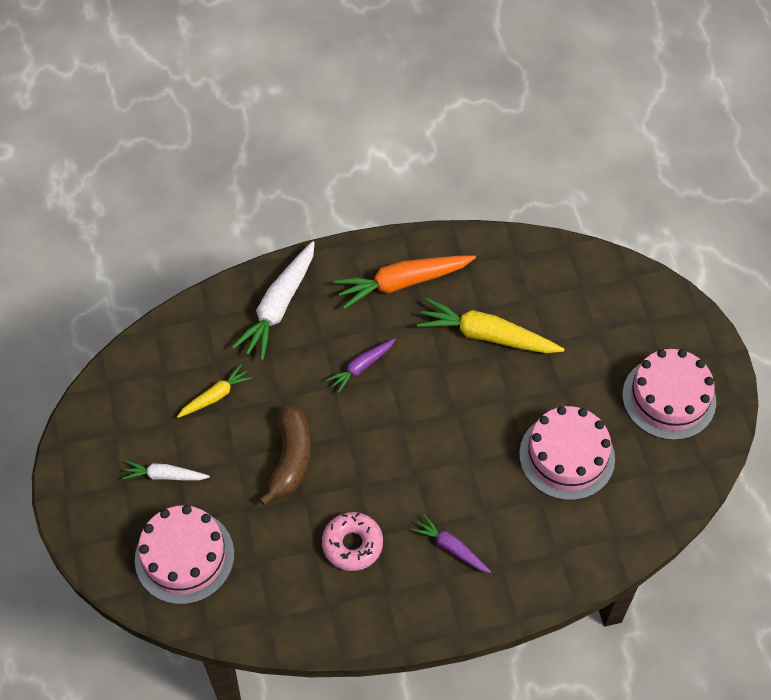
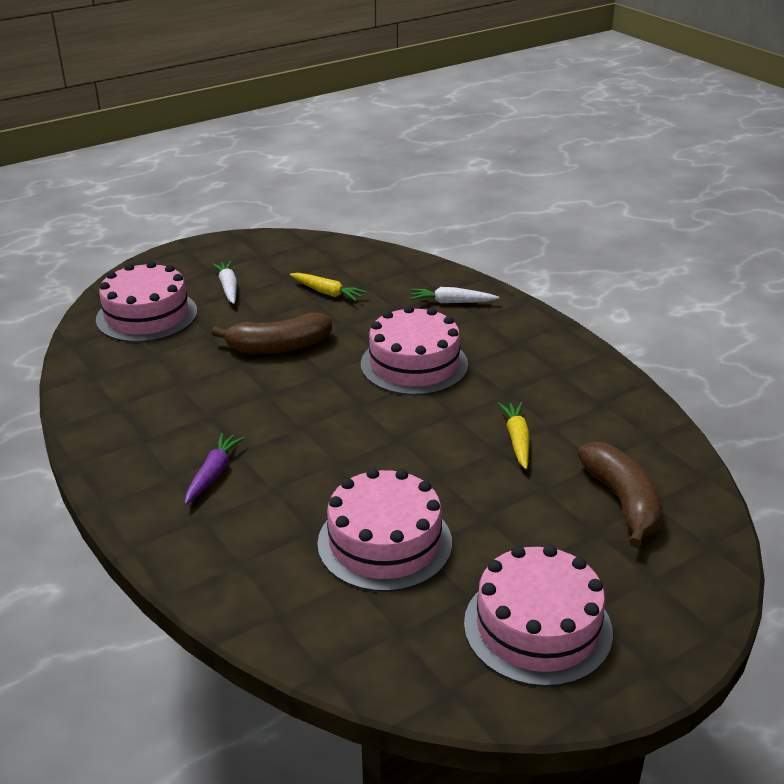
camera: 70 degrees right, 25 degrees down
white carrot [232,241,315,361] -> white carrot [410,287,499,303], size x0.56
pink donut [322,512,383,571] -> none
purple carrot [326,338,396,393] -> pink cake [361,305,468,395]
orange carrot [334,255,476,309] -> none
yellow carrot [417,298,564,353] -> yellow carrot [498,402,529,469], size x0.56
none -> brown banana [577,442,663,548]

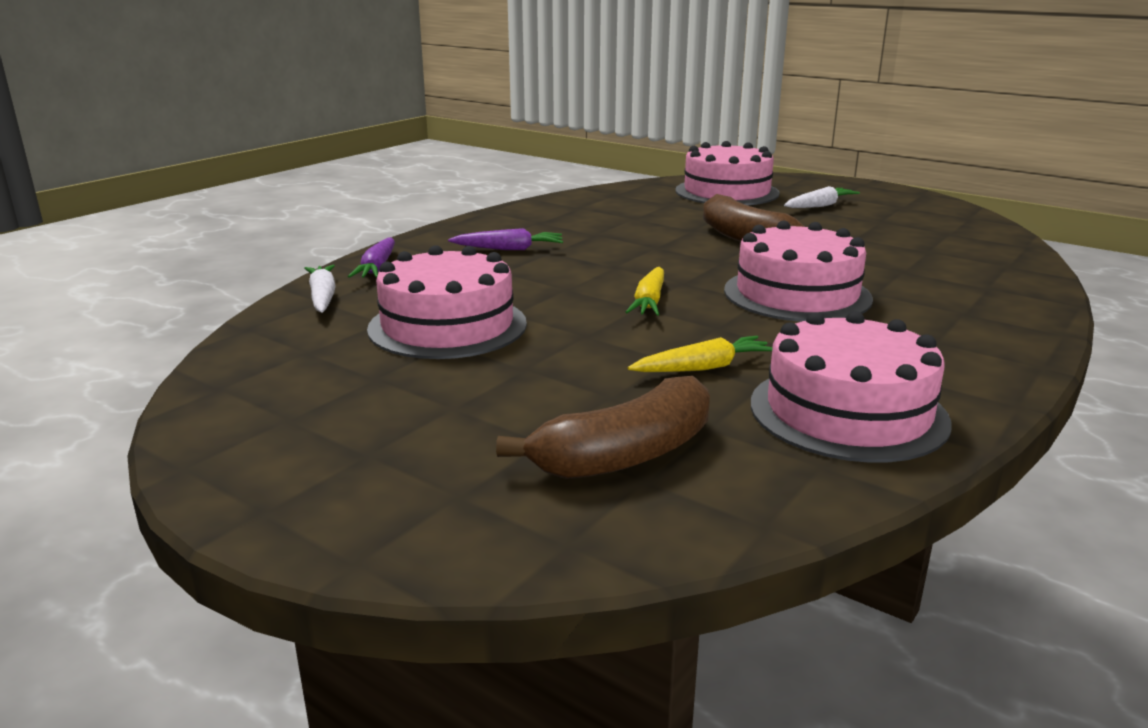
camera: 70 degrees right, 10 degrees down
yellow carrot [290,273,367,301] -> yellow carrot moved to [626,267,664,316]
white carrot [410,287,499,303] -> white carrot moved to [304,265,336,313]
pink cake [464,545,613,687] -> pink cake moved to [751,311,952,463]
none -> purple carrot [348,238,395,278]

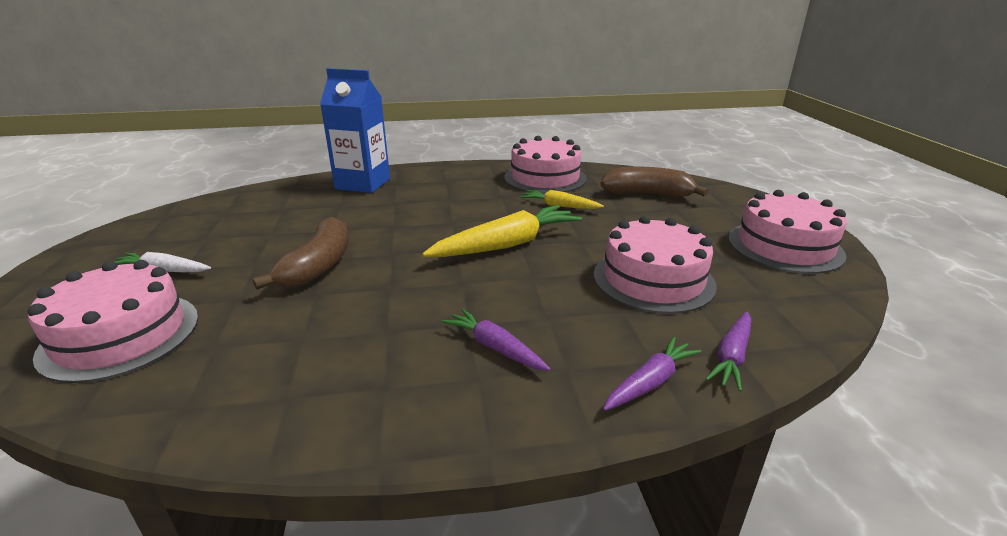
camera: 135 degrees left, 5 degrees up
white carrot [304,265,336,313] -> purple carrot [705,311,751,392]
yellow carrot [626,267,664,316] -> yellow carrot [422,205,582,257], size x1.80
pink cake [724,221,873,322] -> pink cake moved to [728,190,847,274]
none -> blue carton [320,68,390,193]

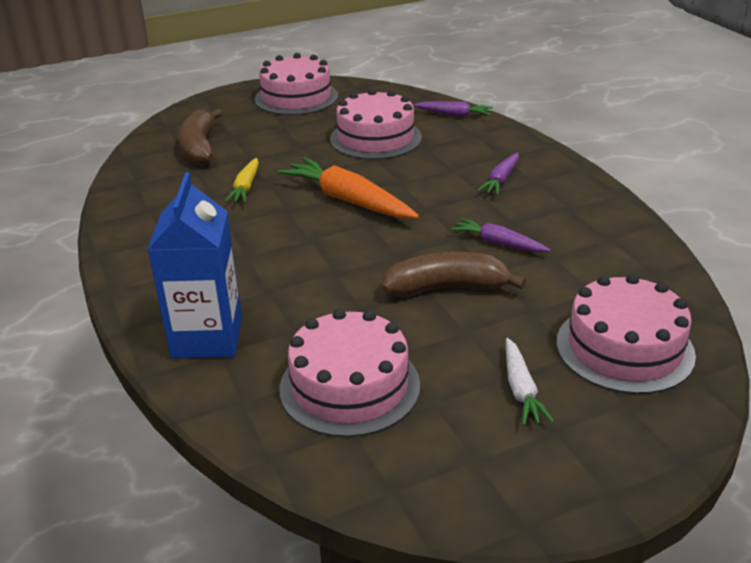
camera: 105 degrees left, 5 degrees up
yellow carrot [422,205,582,257] -> orange carrot [278,157,419,219]
pink cake [504,136,587,194] -> pink cake moved to [280,309,420,437]
purple carrot [603,337,702,411] -> purple carrot moved to [451,218,551,252]

